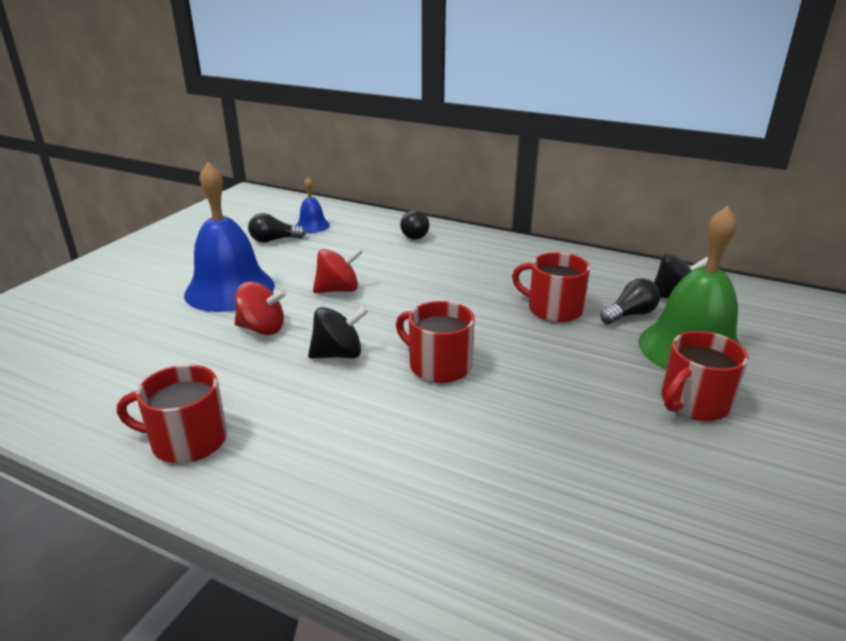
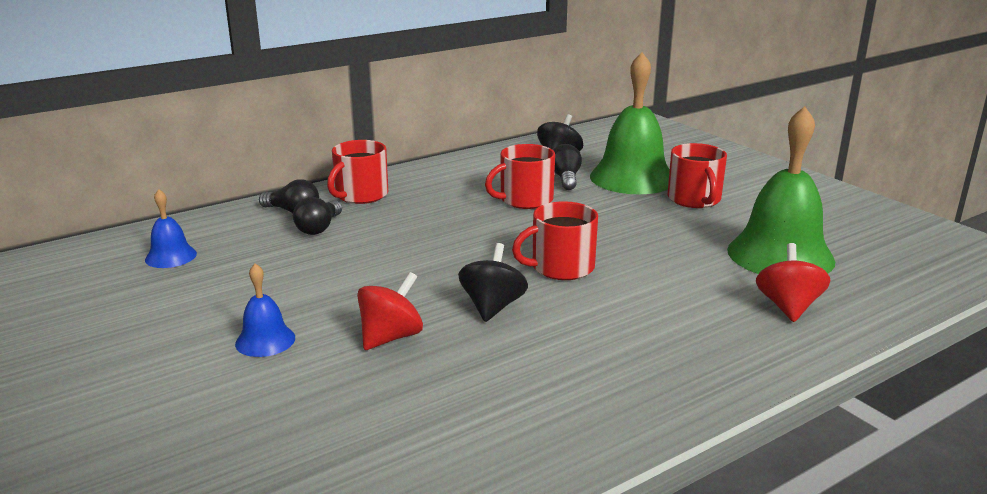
camera: 60 degrees left, 5 degrees down
red mug [117,364,227,464] -> red mug moved to [327,140,388,204]
blue bell [184,162,275,312] -> blue bell [235,263,295,357], size x0.47
black light bulb [248,213,306,243] -> black light bulb moved to [293,197,342,235]
red spinning top [313,247,363,293] -> red spinning top moved to [756,243,830,322]
none -> green bell [727,106,835,274]

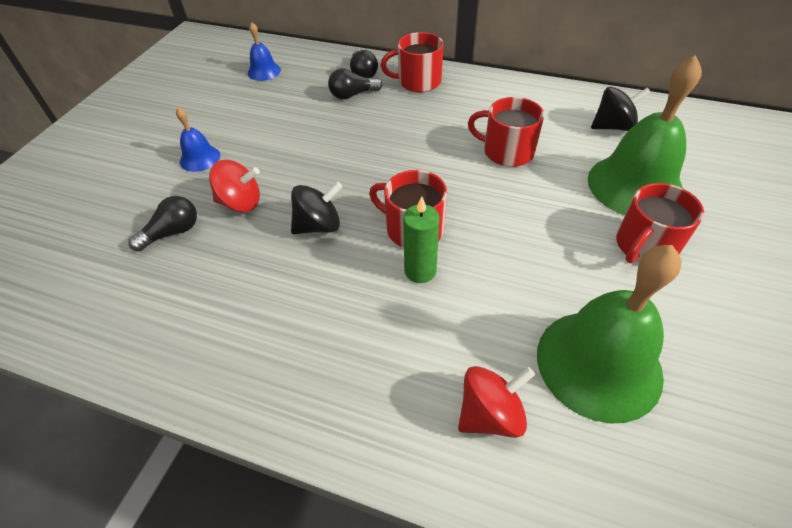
camera: 55 degrees right, 25 degrees up
black light bulb [553,144,582,190] -> black light bulb moved to [128,196,197,251]
none -> green candle [403,196,440,283]

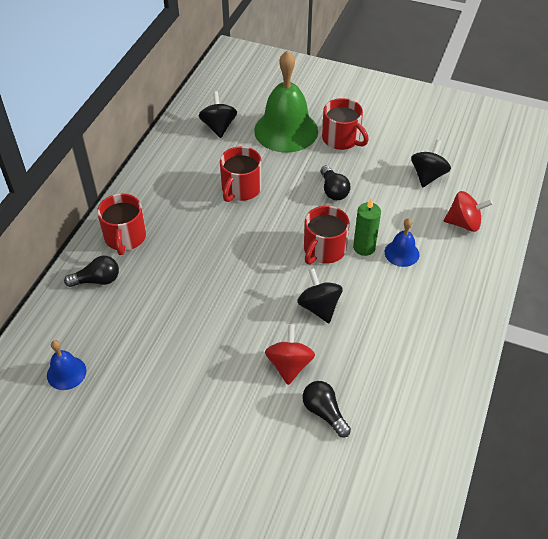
camera: 90 degrees left, 0 degrees up
blue bell [176,107,220,172] -> blue bell moved to [385,218,419,267]
black light bulb [328,68,383,99] -> black light bulb moved to [321,165,351,200]
red spinning top [458,366,535,438] -> red spinning top turned 120 degrees clockwise [444,191,493,232]
green bell [537,245,682,424] -> black spinning top [411,140,451,188]

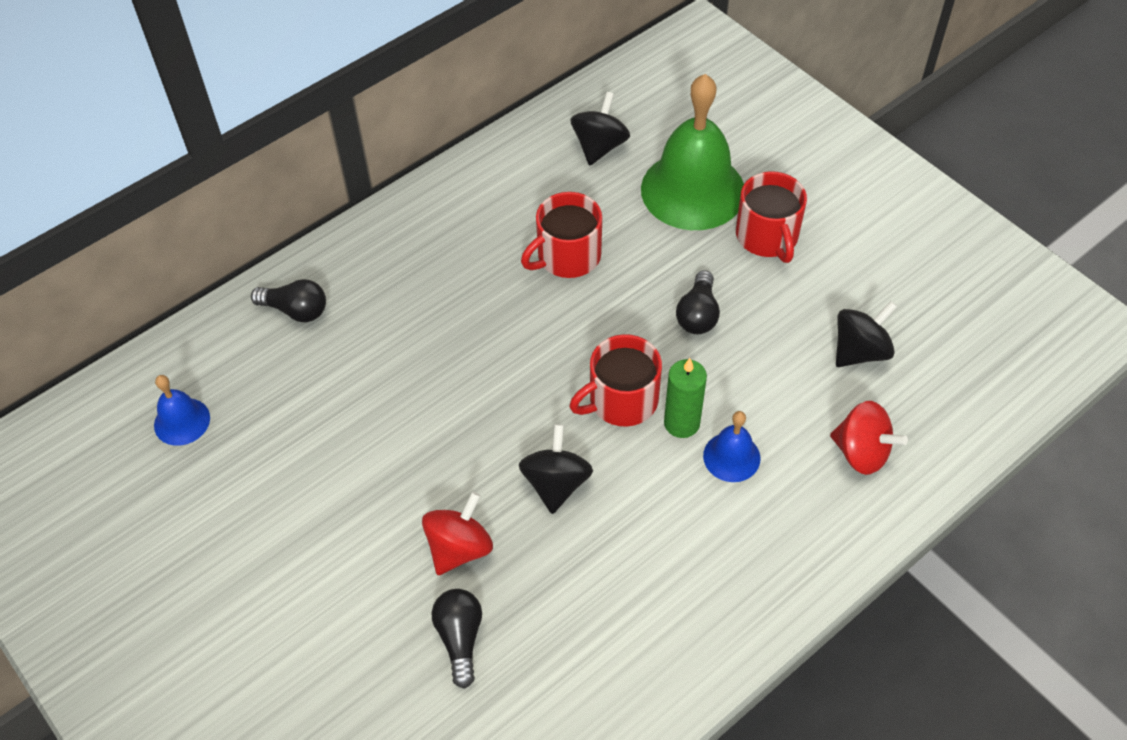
camera: 30 degrees right, 5 degrees up
red mug [97,193,146,255] -> none

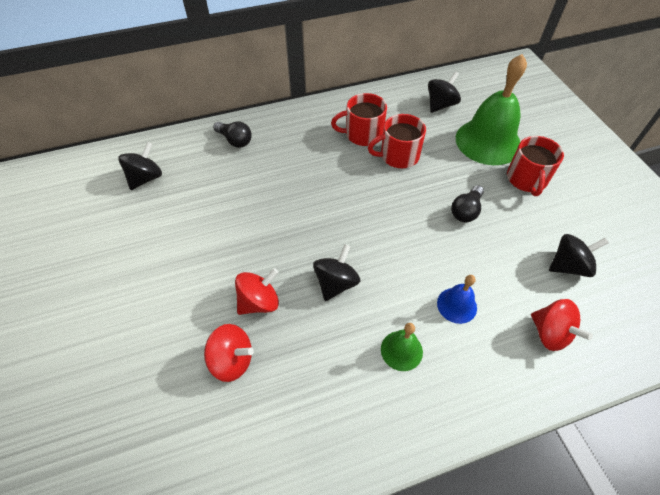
camera: 20 degrees right, 0 degrees up
blue bell [154,375,210,446] -> black spinning top [118,142,162,190]
black light bulb [432,589,482,689] -> red spinning top [204,324,254,382]
red mug [569,334,662,427] -> red mug moved to [331,93,387,146]
green candle [664,358,707,438] -> none
none -> green bell [381,323,423,371]

